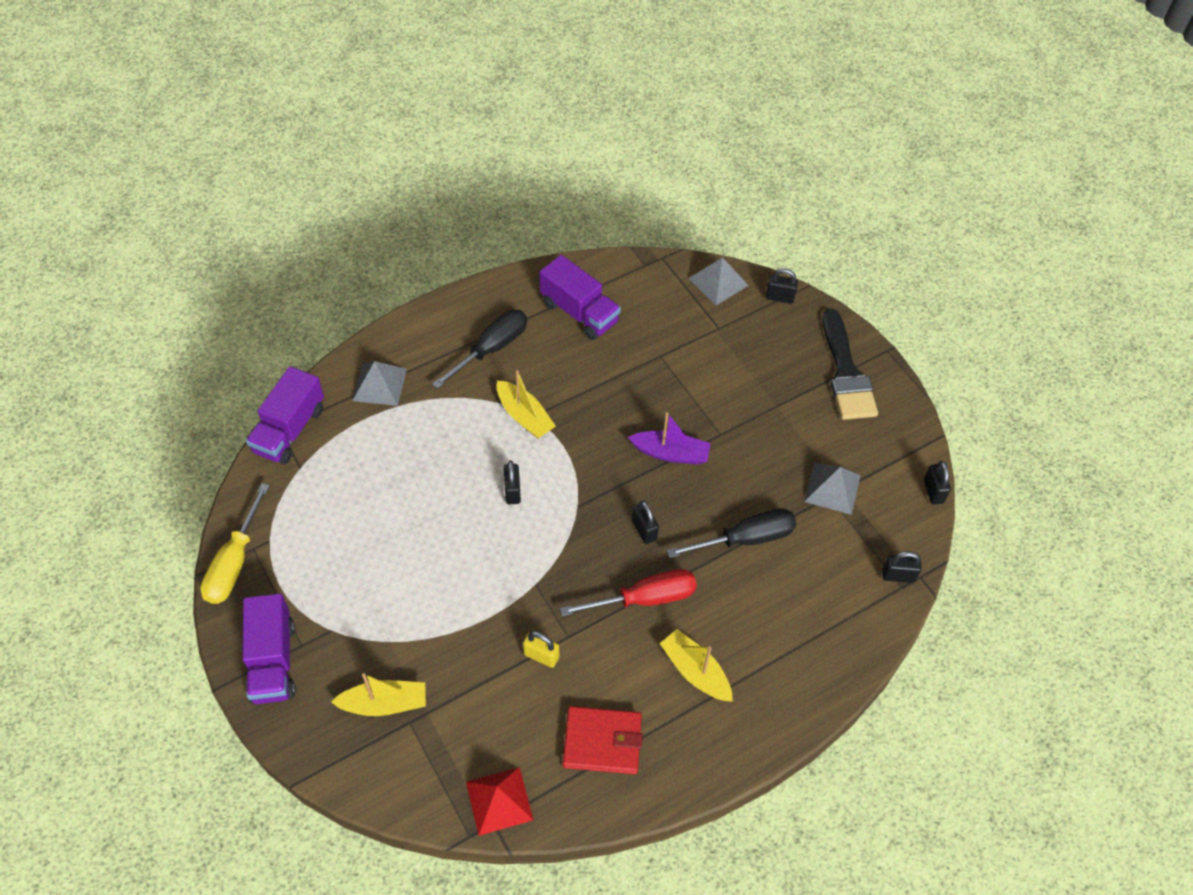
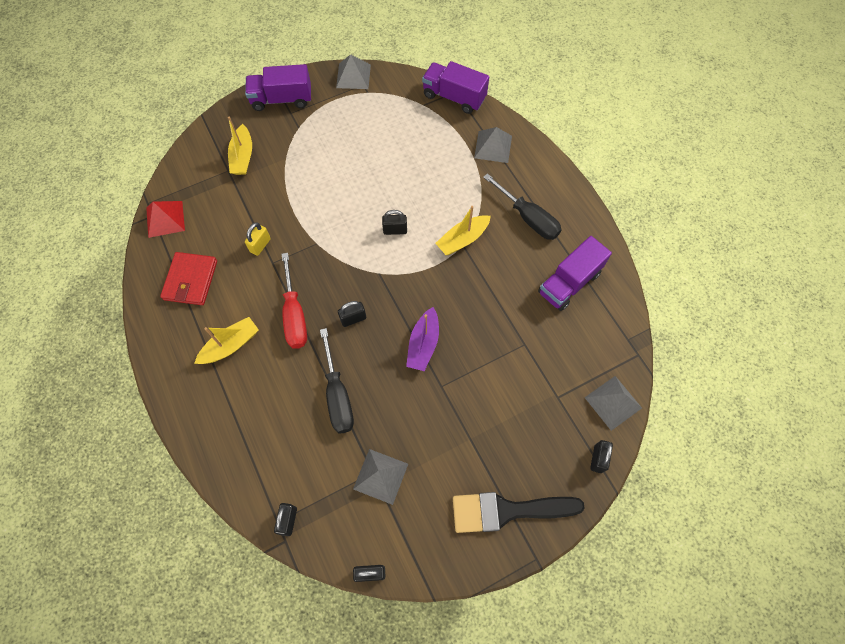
camera: 95 degrees right, 10 degrees up
yellow screwdriver [200,483,270,604] -> grey pyramid [336,54,371,89]

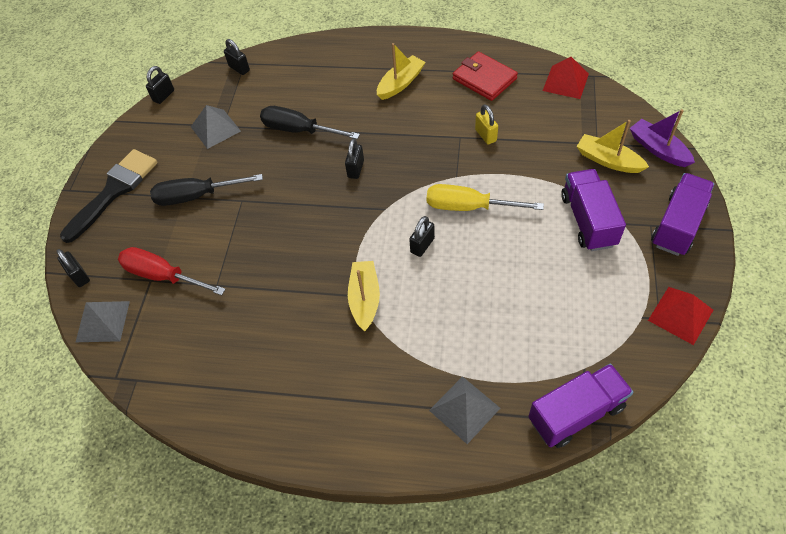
camera: 130 degrees right, 10 degrees down
yellow boat [194,317,259,364] -> yellow boat turned 135 degrees counterclockwise [377,43,425,100]
red screwdriver [282,253,307,348] -> red screwdriver moved to [118,247,226,295]
grey pyramid [336,54,371,89] -> red pyramid [648,287,713,345]
purple boat [406,307,439,371] -> purple boat moved to [630,109,695,167]
black screwdriver [483,173,561,240] -> black screwdriver moved to [150,174,263,206]
purple truck [538,236,612,311] -> purple truck moved to [561,169,626,251]
none -> yellow screwdriver [427,184,544,211]

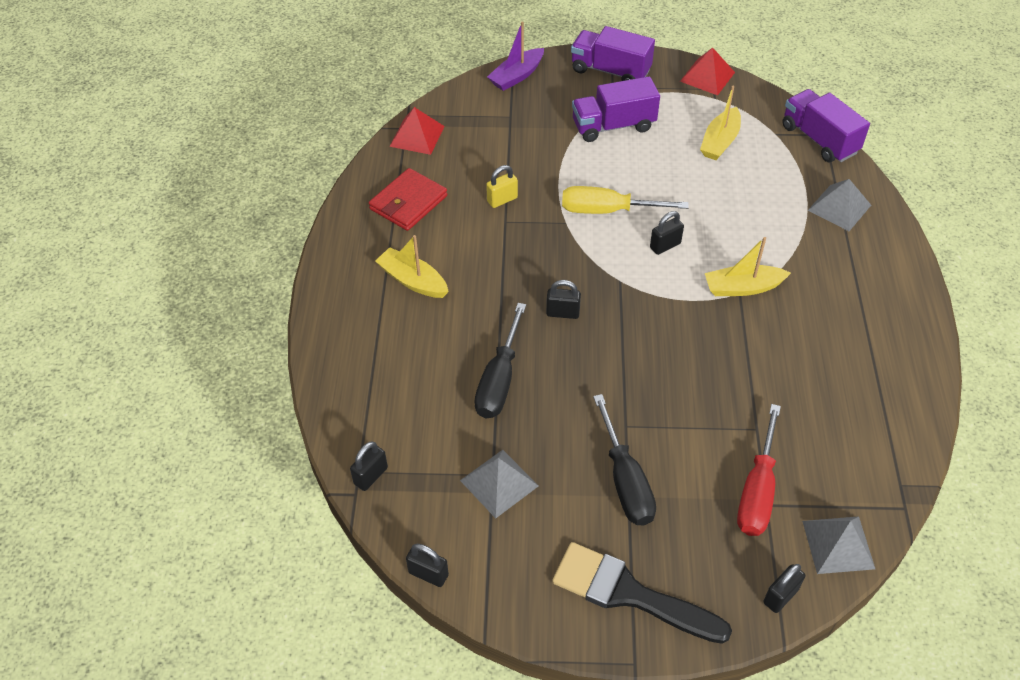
camera: 100 degrees left, 5 degrees down
black padlock [409,216,435,257] -> black padlock turned 60 degrees counterclockwise [650,211,684,255]
yellow screwdriver [427,184,544,211] -> yellow screwdriver turned 90 degrees clockwise [562,186,689,214]
yellow boat [576,120,649,173] -> yellow boat moved to [700,86,741,160]

